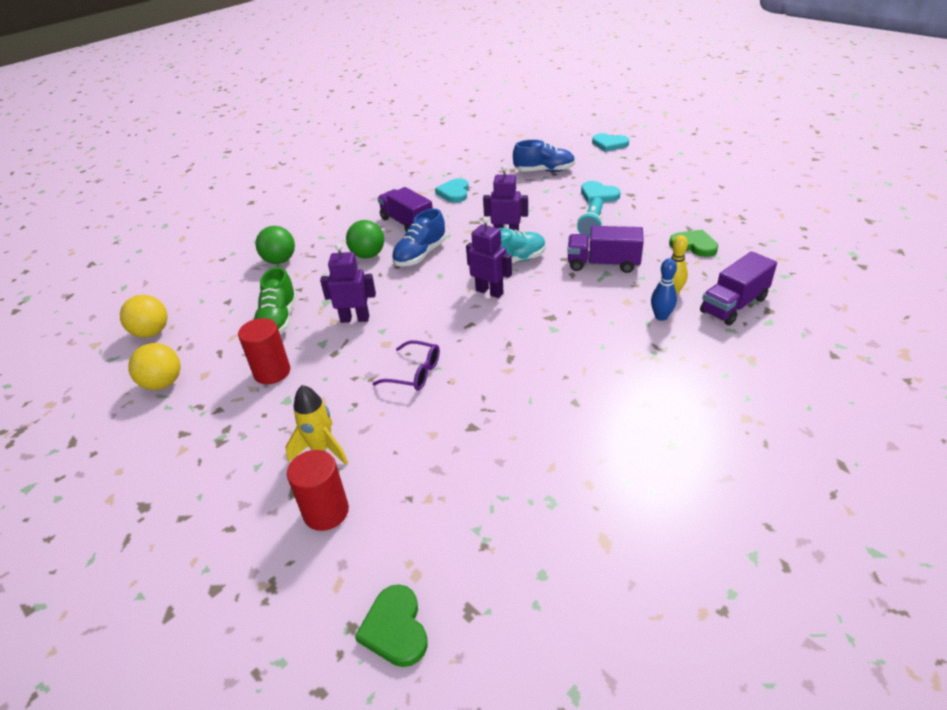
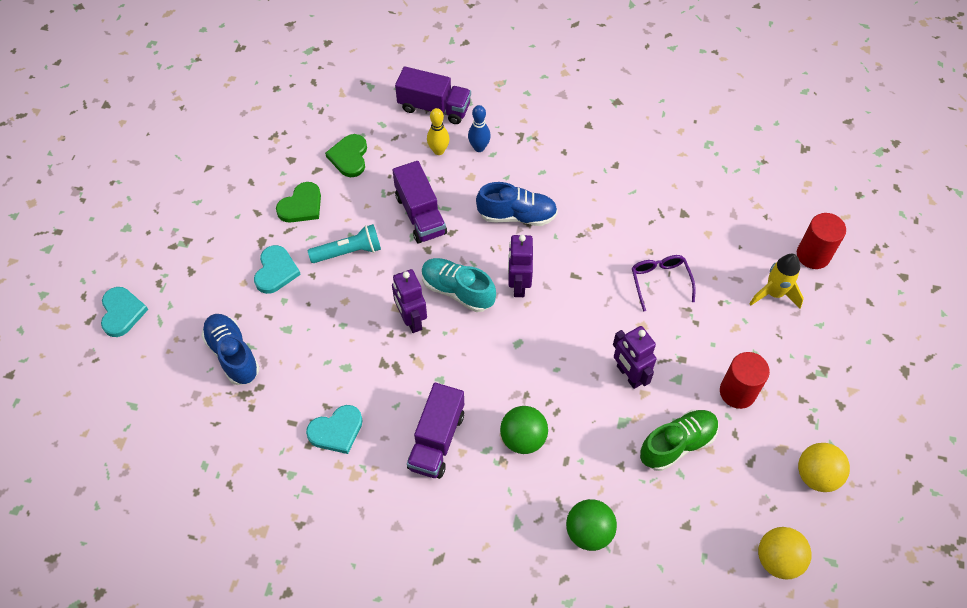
camera: 125 degrees left, 20 degrees up
green heart [355,585,428,667] -> green heart moved to [276,182,321,223]
blue shoe [392,208,446,266] -> blue shoe moved to [476,182,558,226]

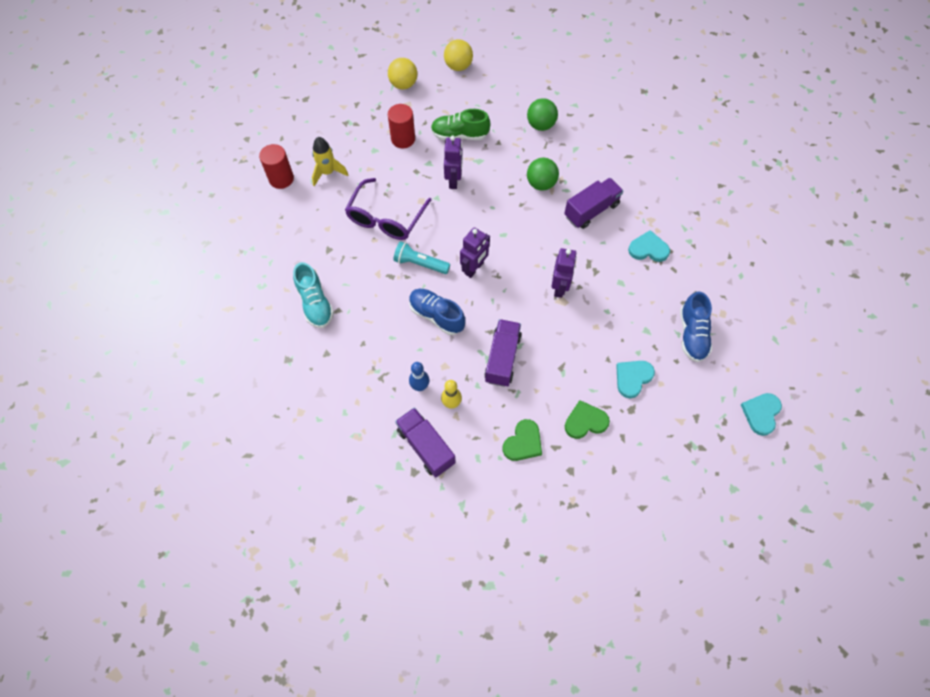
camera: 145 degrees left, 5 degrees up
turquoise flashlight [308,224,381,263] -> turquoise flashlight moved to [393,241,450,274]
turquoise shoe [421,258,496,312] -> turquoise shoe moved to [293,262,334,328]
purple glasses [632,255,696,312] -> purple glasses [345,178,431,240], size x1.68

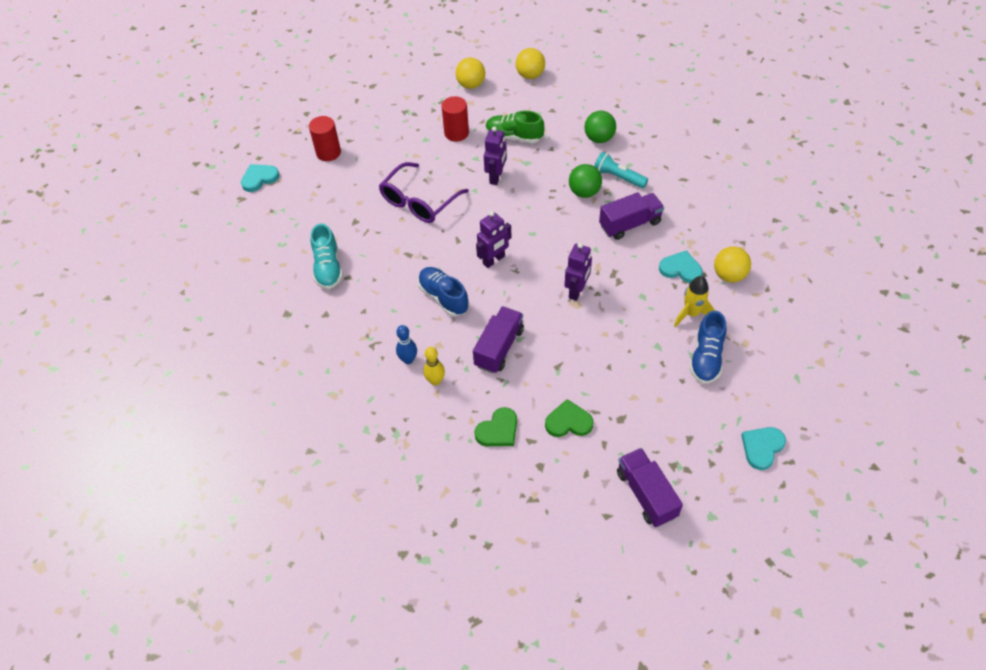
camera: 15 degrees right, 10 degrees down
yellow rocket [312,137,348,186] -> yellow rocket moved to [674,276,715,327]
turquoise flashlight [393,241,450,274] -> turquoise flashlight moved to [594,152,648,188]
purple truck [395,407,455,478] -> purple truck moved to [617,448,683,527]
turquoise heart [616,361,655,398] -> turquoise heart moved to [241,164,279,192]
none -> yellow ball [714,246,751,282]

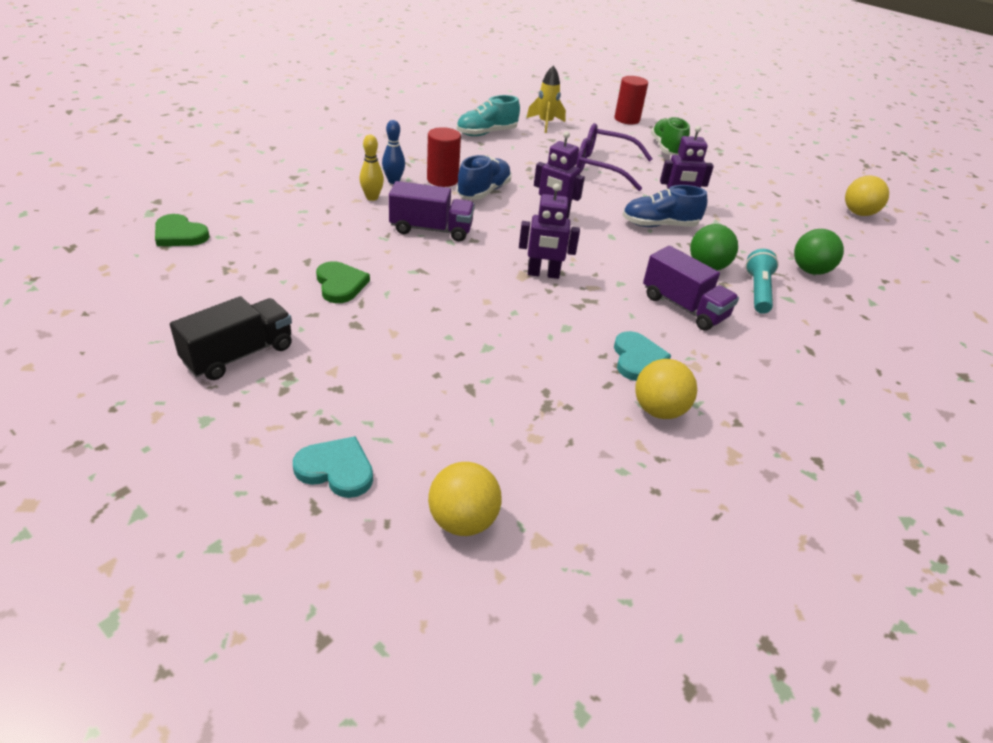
camera: 65 degrees right, 15 degrees down
turquoise heart [241,164,279,192] -> none
red cylinder [442,96,469,142] -> red cylinder moved to [427,127,461,187]
yellow ball [455,58,485,89] -> yellow ball moved to [428,462,502,536]
green heart [474,407,517,446] -> green heart moved to [155,214,210,246]
green shoe [486,111,544,143] -> green shoe moved to [651,116,690,155]
purple truck [617,448,683,527] -> black truck [170,296,292,380]
yellow rocket [674,276,715,327] -> yellow rocket moved to [526,65,566,133]
blue shoe [690,311,726,384] -> blue shoe moved to [622,185,707,227]

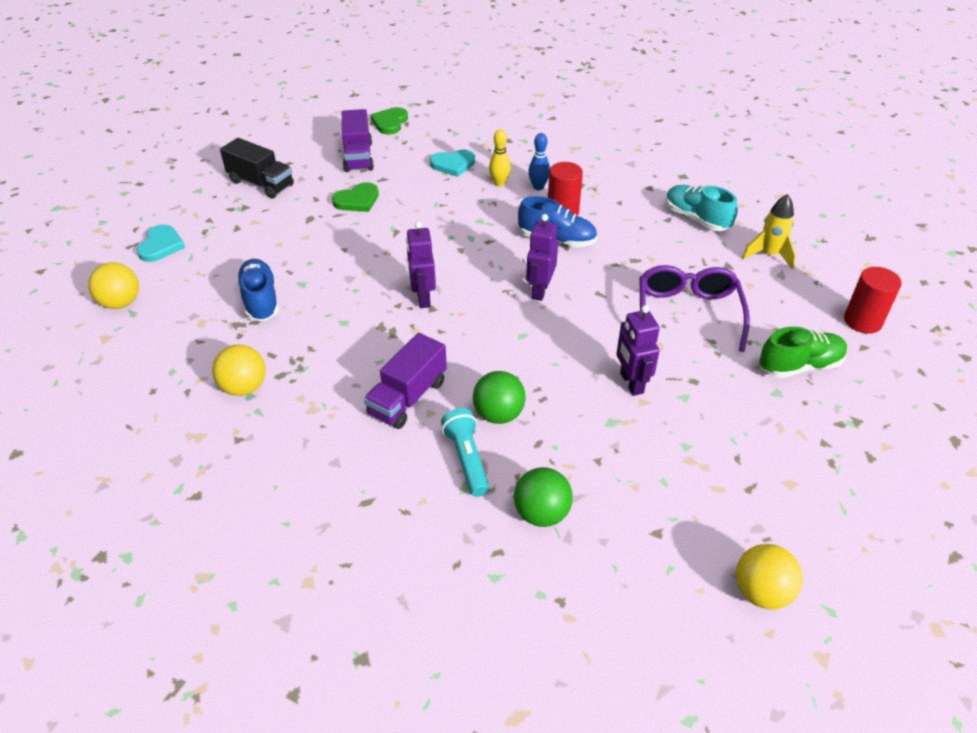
camera: 80 degrees right, 5 degrees up
purple truck [389,181,475,242] -> purple truck moved to [342,109,374,172]
turquoise heart [614,331,671,381] -> turquoise heart moved to [430,150,475,177]
blue shoe [622,185,707,227] -> blue shoe moved to [236,259,280,321]
turquoise flashlight [745,249,779,314] -> turquoise flashlight turned 105 degrees counterclockwise [441,408,489,497]

